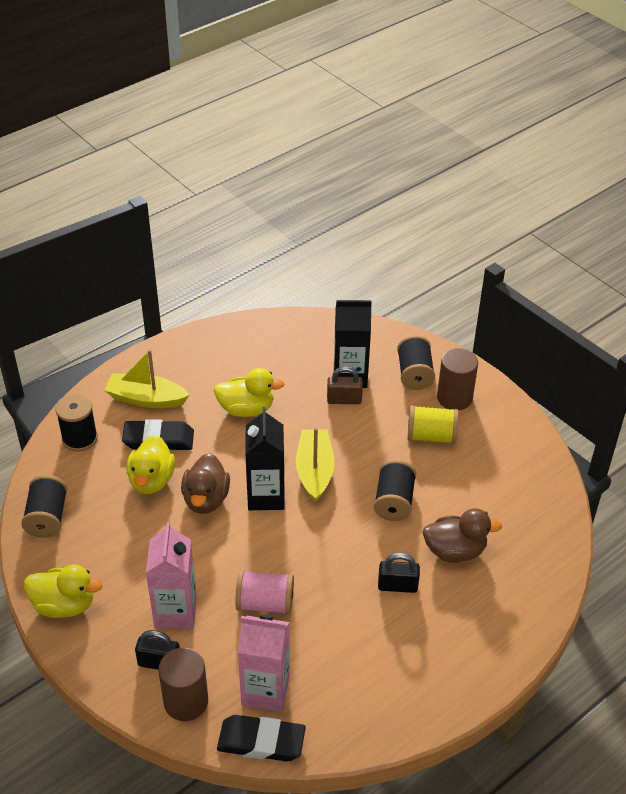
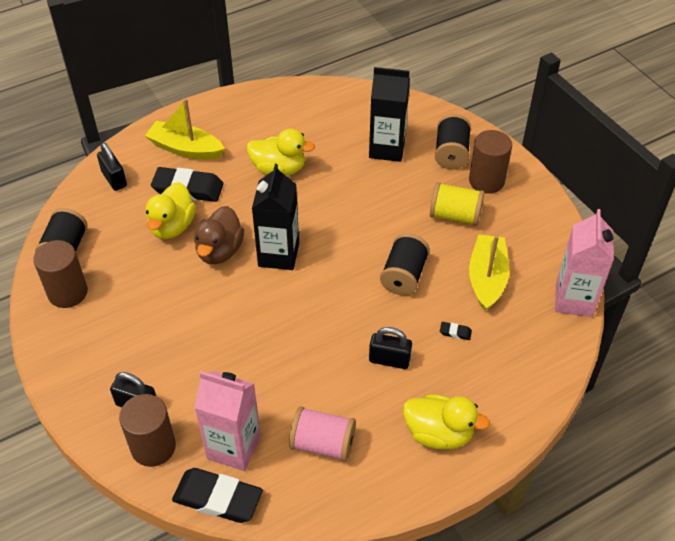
camera: 10 degrees right, 5 degrees up
yellow duck [24,565,102,618] -> yellow duck moved to [403,394,490,449]
black spool [55,393,98,452] -> black padlock [97,142,127,191]
pink carton [146,522,197,629] -> pink carton moved to [555,209,614,317]
pink spool [236,570,294,615] -> pink spool moved to [289,407,356,462]
yellow boat [296,428,335,502] -> yellow boat moved to [469,234,509,311]
brown padlock [327,366,363,404] -> none
brown duck [423,508,502,563] -> black eraser [440,322,472,340]
none -> brown cylinder [33,240,88,308]

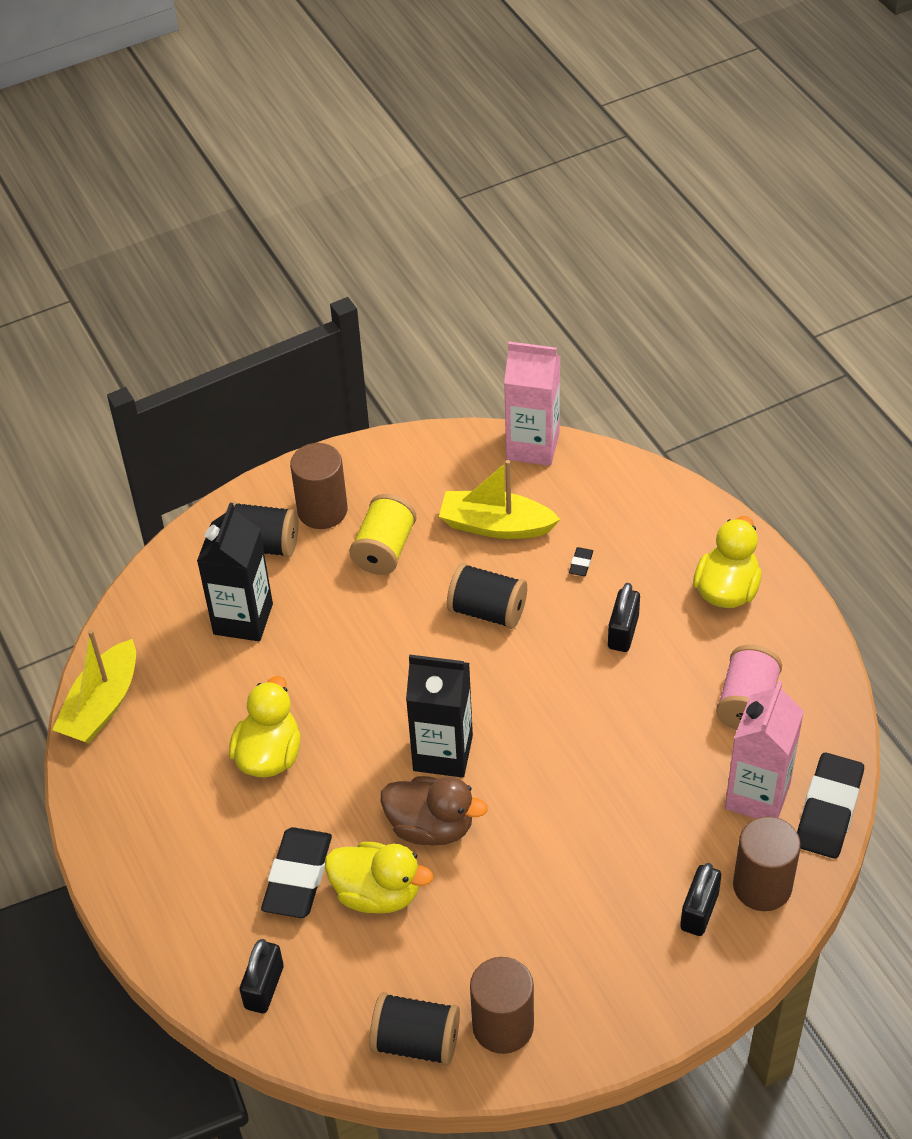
camera: 85 degrees left, 0 degrees up
black padlock [97,142,127,191] -> black padlock turned 45 degrees counterclockwise [240,939,284,1013]
yellow boat [145,98,225,160] -> yellow boat moved to [52,630,136,743]

